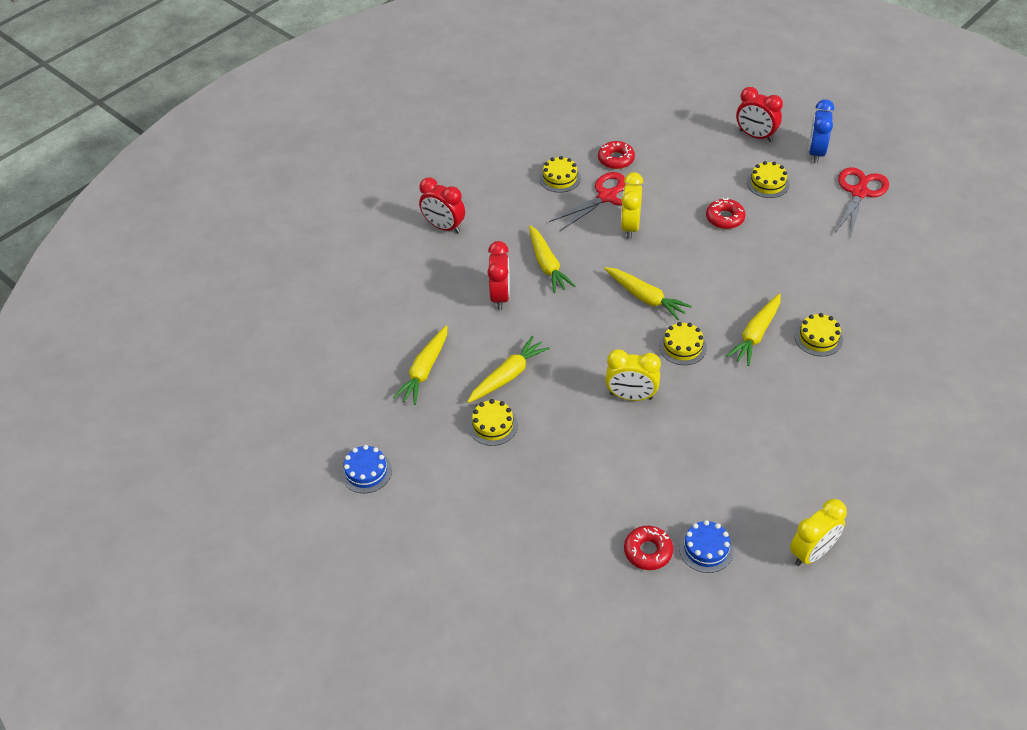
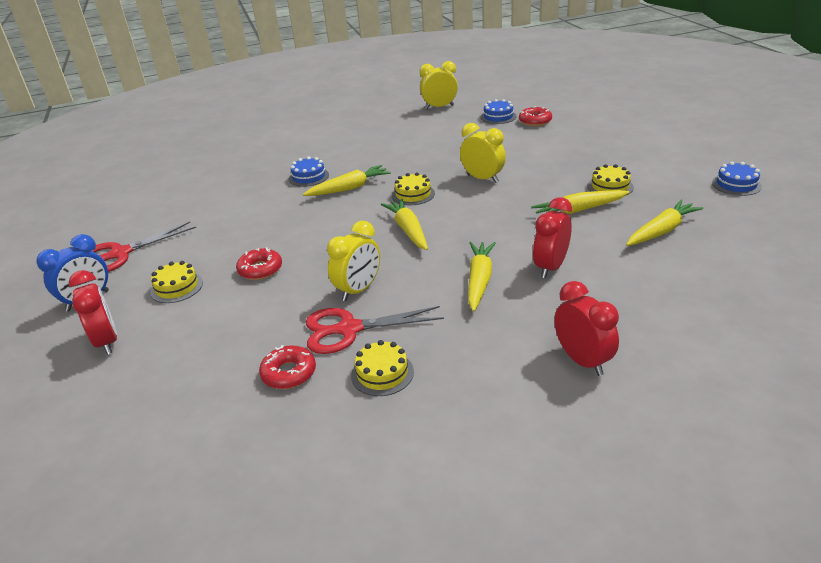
camera: 150 degrees left, 15 degrees down
yellow cake [795,313,843,356] -> blue cake [289,157,329,187]

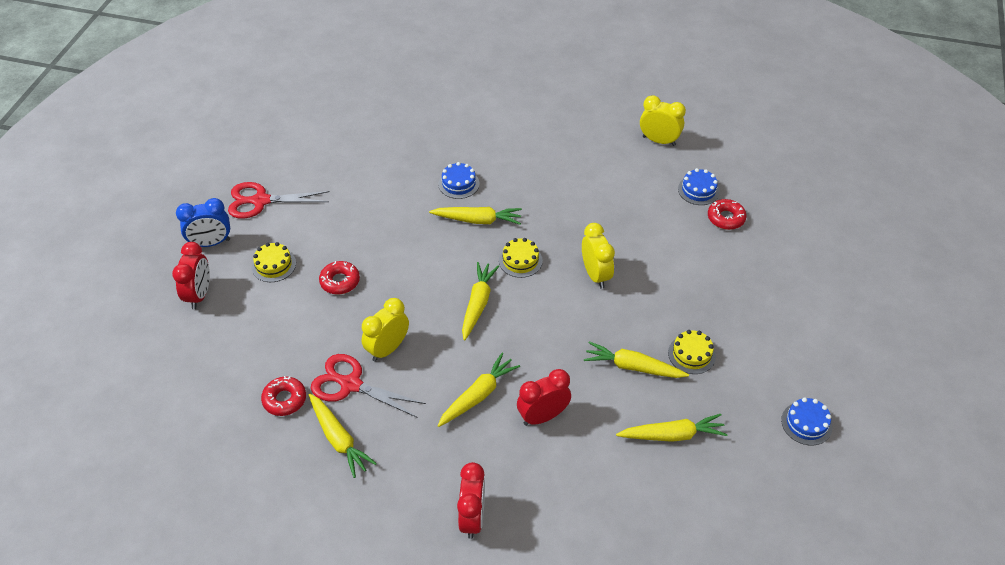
camera: 30 degrees right, 15 degrees up
yellow clock [327,221,380,301] -> yellow clock turned 150 degrees clockwise [362,298,409,362]
yellow cake [351,340,414,396] -> yellow carrot [309,394,377,478]

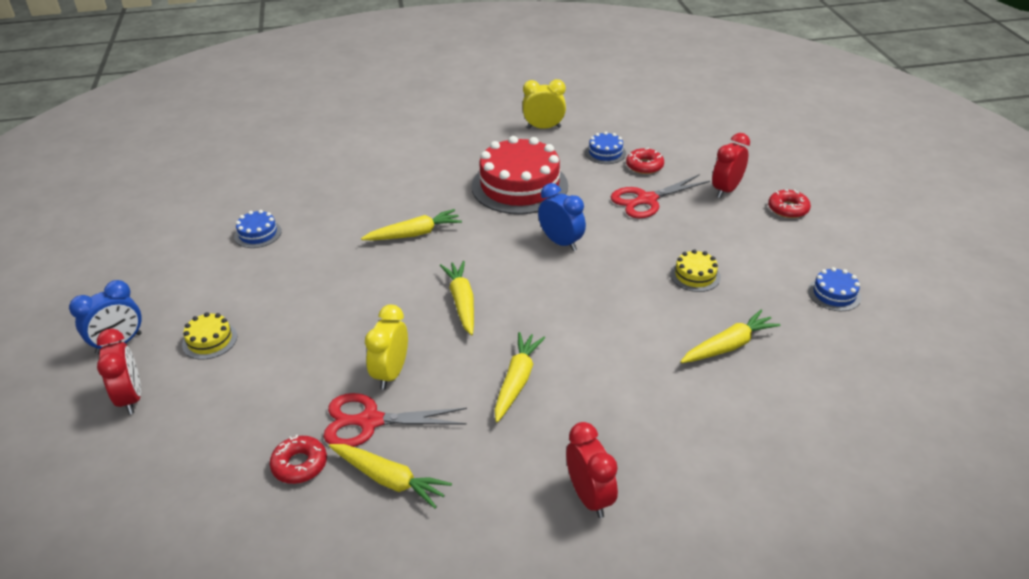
camera: 25 degrees left, 10 degrees down
red scissors [228,182,330,219] -> red scissors moved to [611,174,710,218]
red donut [319,261,360,294] -> red donut moved to [768,189,811,218]
blue cake [438,162,479,199] -> blue cake moved to [234,210,282,248]
yellow cake [499,238,543,278] -> none
red clock [517,369,571,426] -> red clock moved to [712,133,750,198]
yellow clock [582,223,615,289] -> blue clock [538,183,586,251]
yellow carrot [584,341,689,378] -> none
none -> red cake [472,136,568,214]

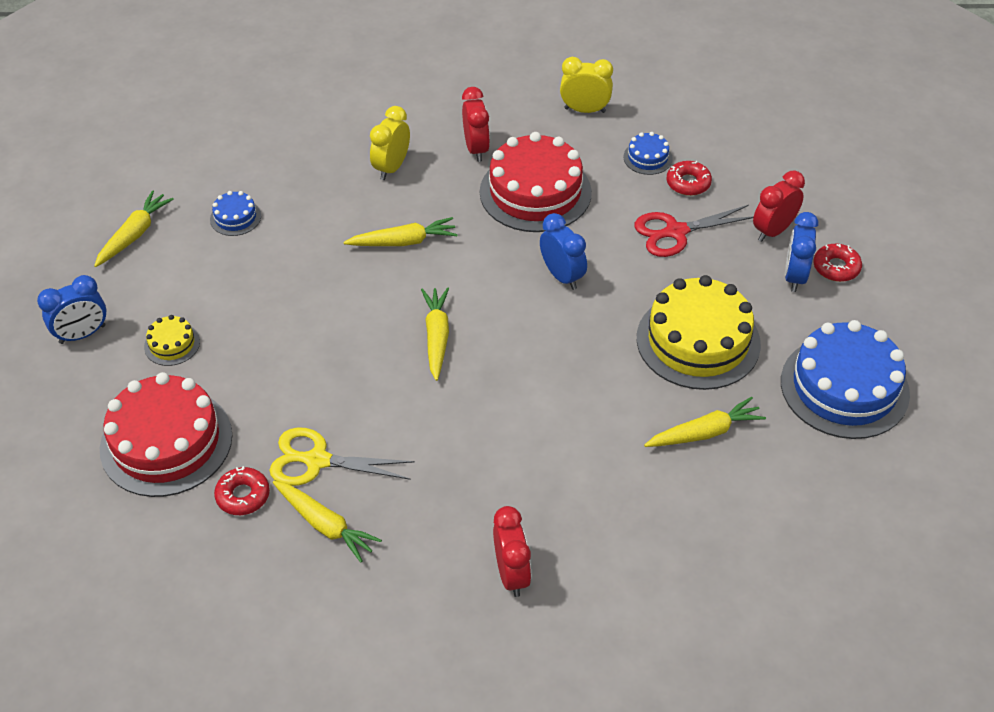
camera: 10 degrees right, 10 degrees up
red clock [97,329,141,415] -> red clock moved to [462,87,490,162]
red scissors [323,393,467,447] -> yellow scissors [270,427,415,486]
yellow clock [365,305,408,390] -> yellow clock moved to [370,106,410,180]
yellow carrot [495,332,545,422] -> yellow carrot moved to [94,190,174,267]
yellow cake [670,249,721,292] -> yellow cake [637,275,761,390], size x2.23
blue cake [808,267,861,311] -> blue cake [781,320,910,439], size x2.23
none -> red cake [100,372,232,497]
none -> blue clock [785,212,818,292]

